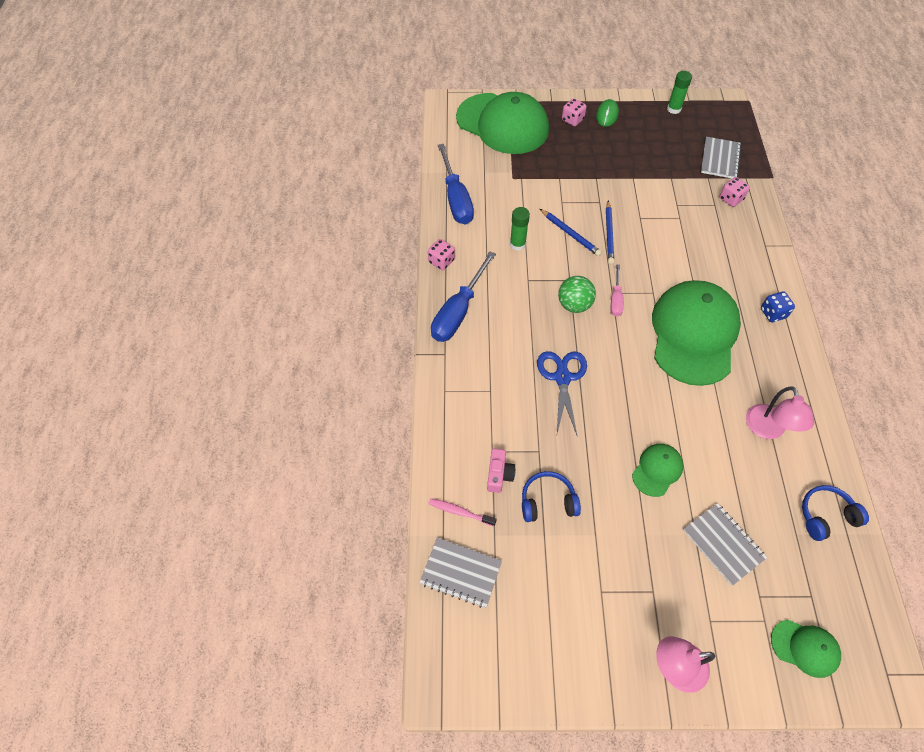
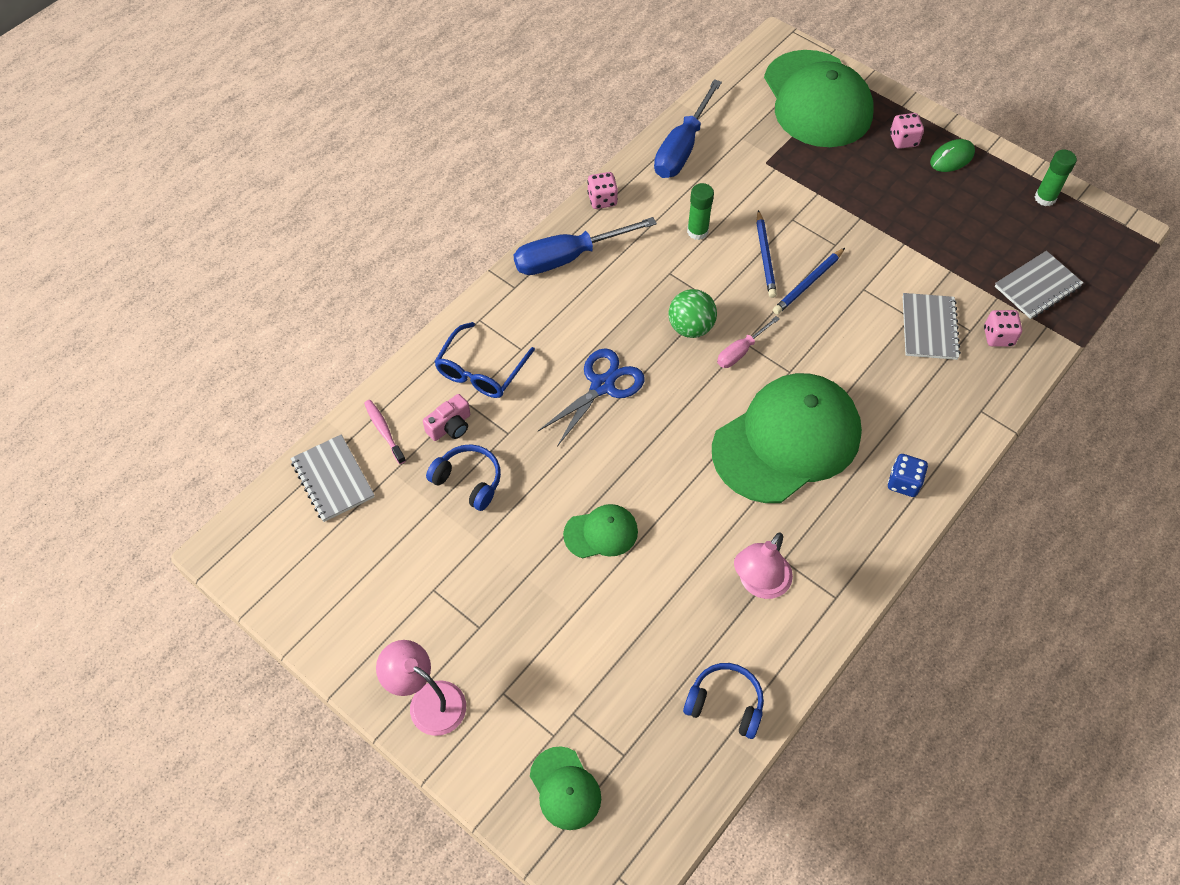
camera: 40 degrees right, 0 degrees up
grey notebook [683,503,767,586] -> grey notebook moved to [903,293,961,360]
none -> blue glasses [434,322,535,398]

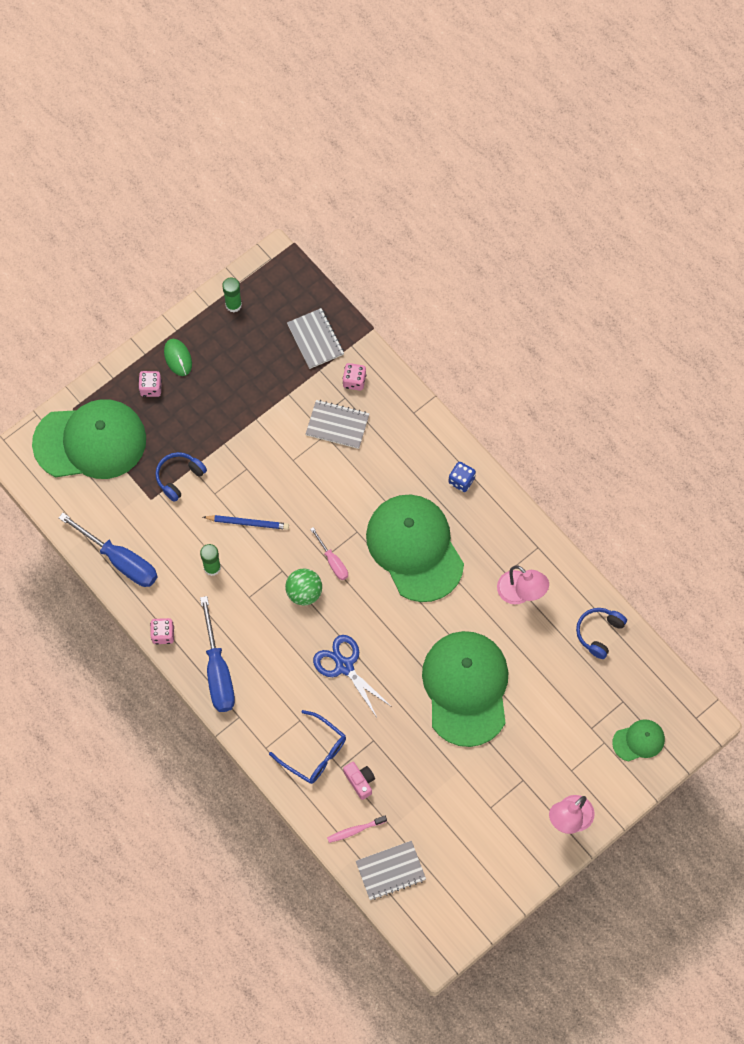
camera: 80 degrees left, 10 degrees up
blue headphones [426,444,501,511] -> blue headphones moved to [155,452,207,502]
green cap [563,504,638,558] -> green cap [422,631,509,747], size x2.23
blue pencil [773,248,845,314] -> none

